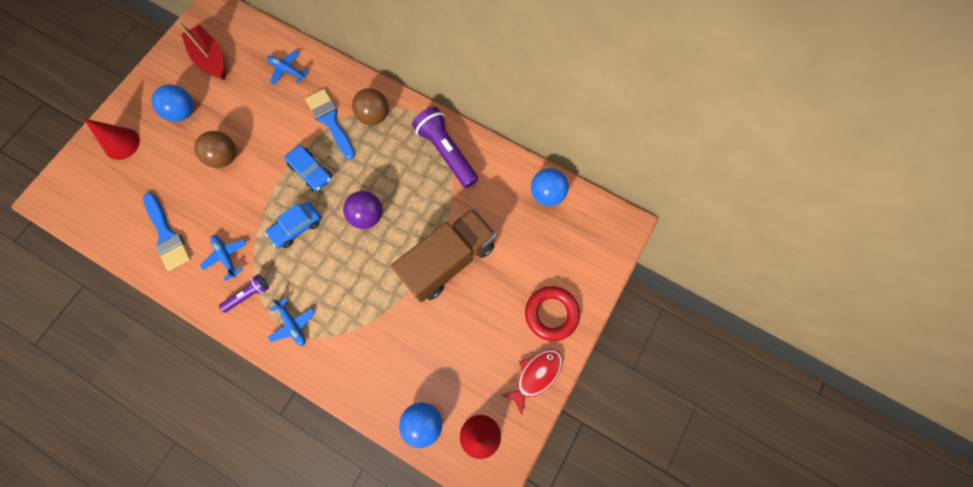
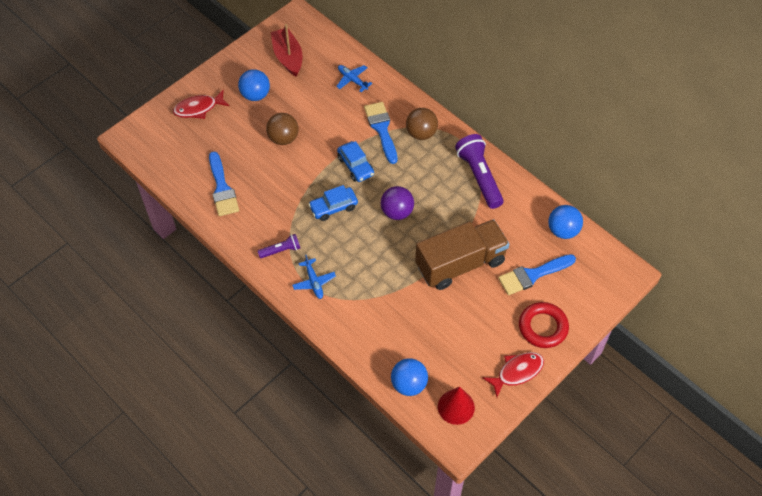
camera: 15 degrees right, 15 degrees down
red cone [83,118,140,160] -> red fish [173,90,230,119]
blue plane [200,235,247,281] -> none
none -> blue brush [498,254,576,295]

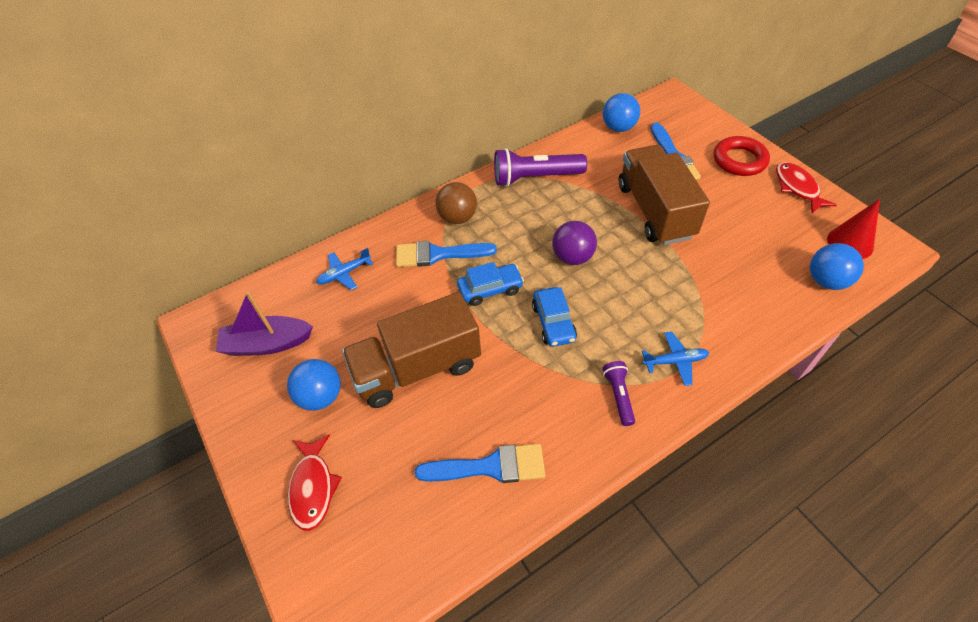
camera: 75 degrees left, 5 degrees down
brown ball [266,113,299,145] -> brown truck [342,292,481,408]
red boat [271,24,302,77] -> purple boat [216,291,313,356]

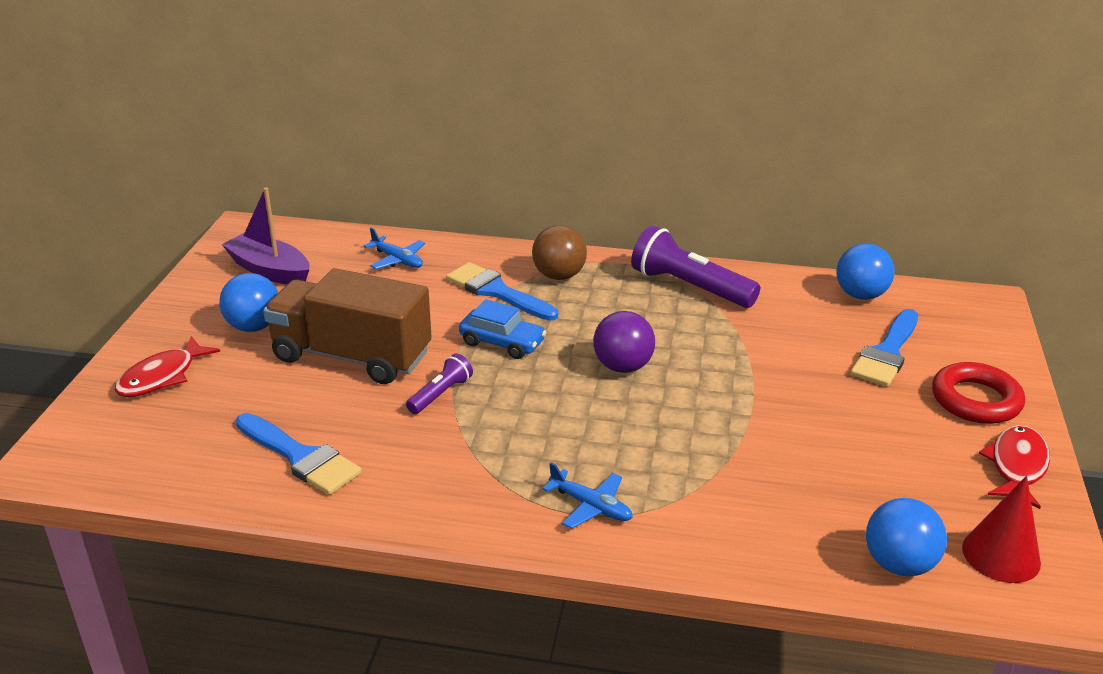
camera: 40 degrees right, 20 degrees down
blue plane [316,248,373,290] -> blue plane turned 150 degrees counterclockwise [363,228,425,269]
blue car [532,287,577,347] -> none
purple flashlight [602,361,635,426] -> purple flashlight moved to [406,353,473,414]
brown truck [619,145,710,245] -> none

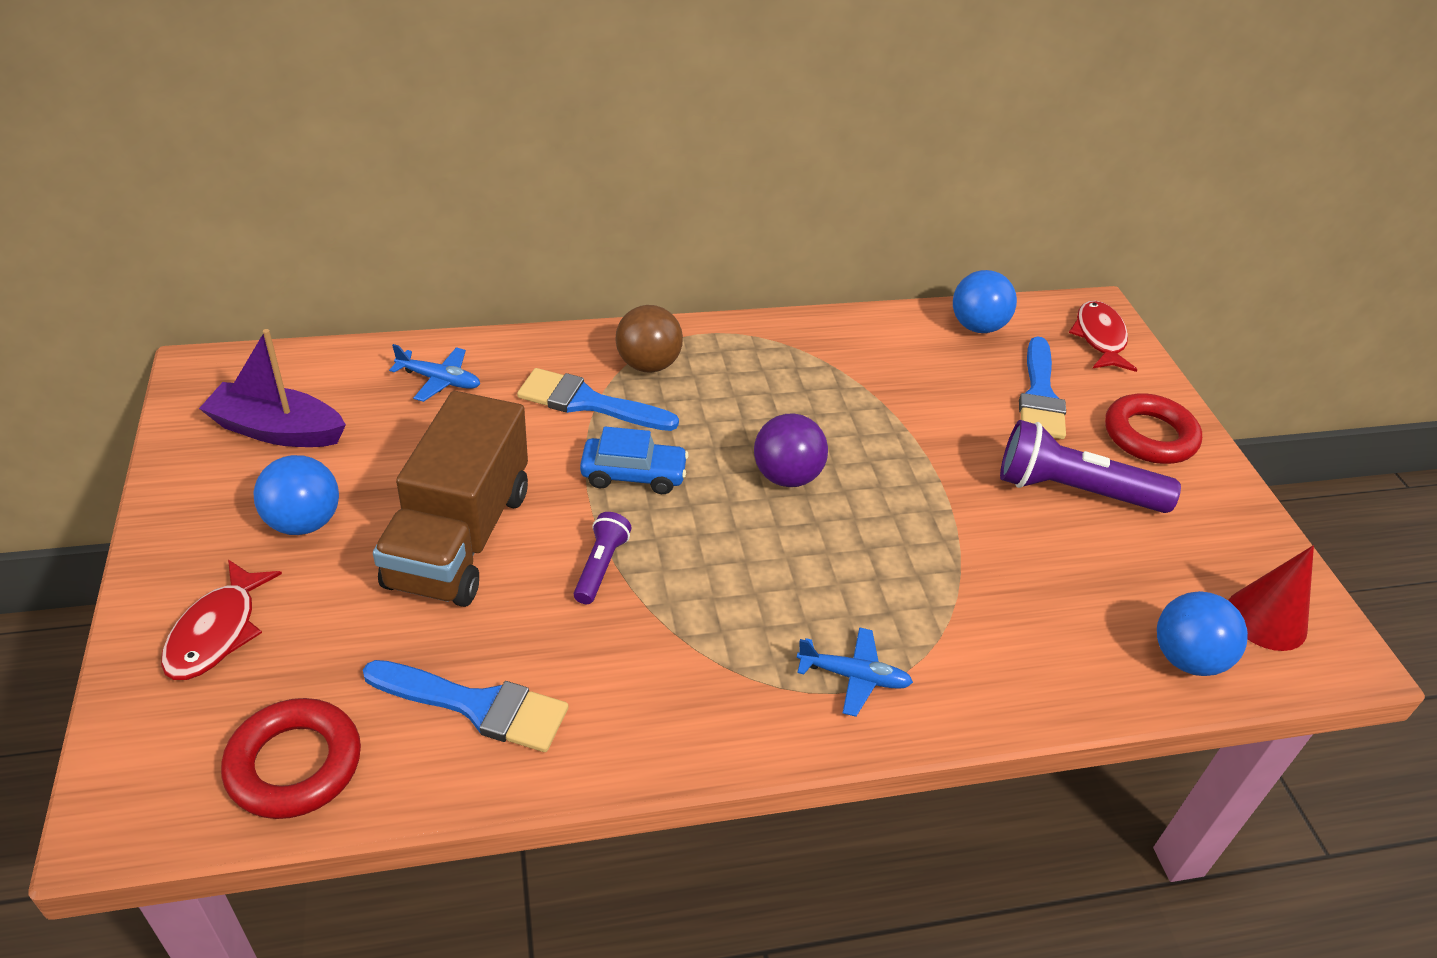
camera: 25 degrees left, 10 degrees up
brown truck [263,268,432,384] -> brown truck turned 75 degrees counterclockwise [373,391,528,607]
purple flashlight [631,226,760,308] -> purple flashlight moved to [1000,420,1181,513]
red fish [979,425,1050,509] -> red fish moved to [1069,300,1137,372]
none -> red ring [221,698,361,819]

